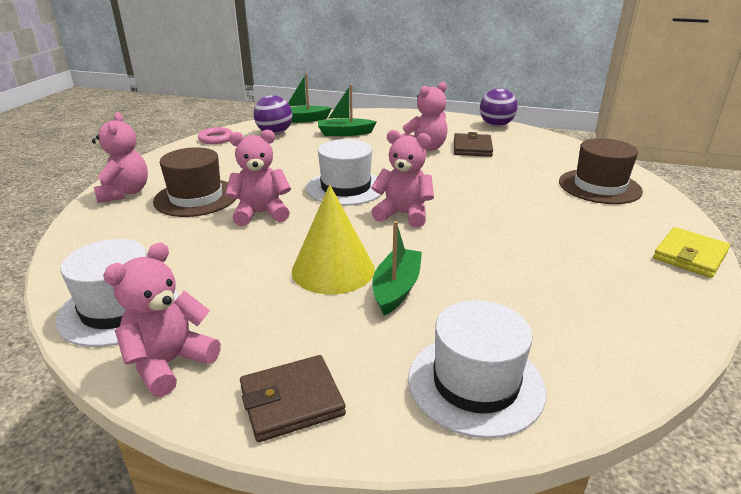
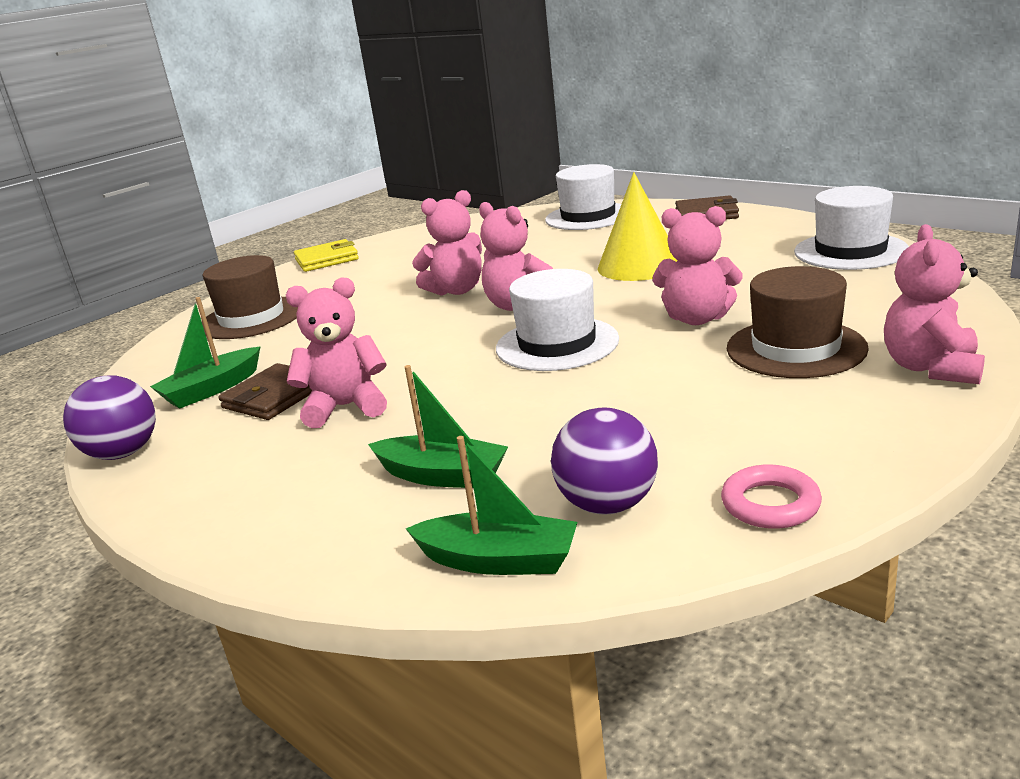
camera: 150 degrees left, 5 degrees down
pink teddy bear [103,243,221,397] -> pink teddy bear moved to [412,190,482,296]
green boat [372,221,422,316] -> green boat moved to [150,297,261,408]

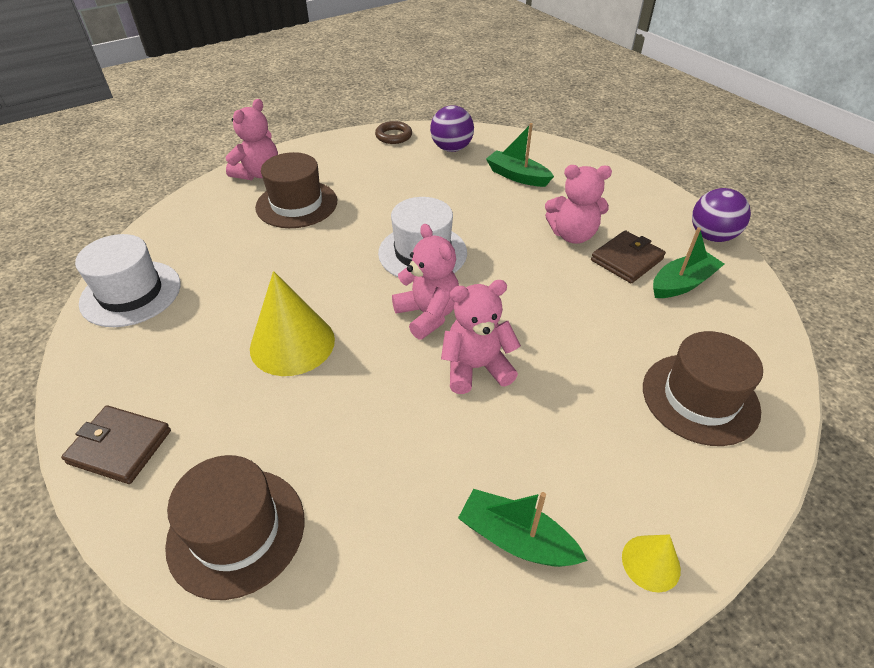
camera: 170 degrees left, 20 degrees up
yellow wallet [294,239,359,272] -> yellow cone [622,534,681,592]
green boat [406,436,578,575] -> green boat moved to [458,489,587,567]
white hat [545,164,621,230] -> brown hat [165,455,305,600]
pink teddy bear [653,206,742,325] -> none
pink ring [721,465,822,529] -> brown ring [375,121,412,144]

